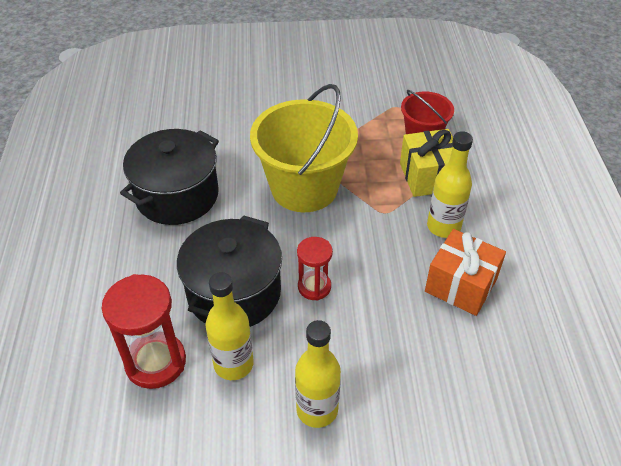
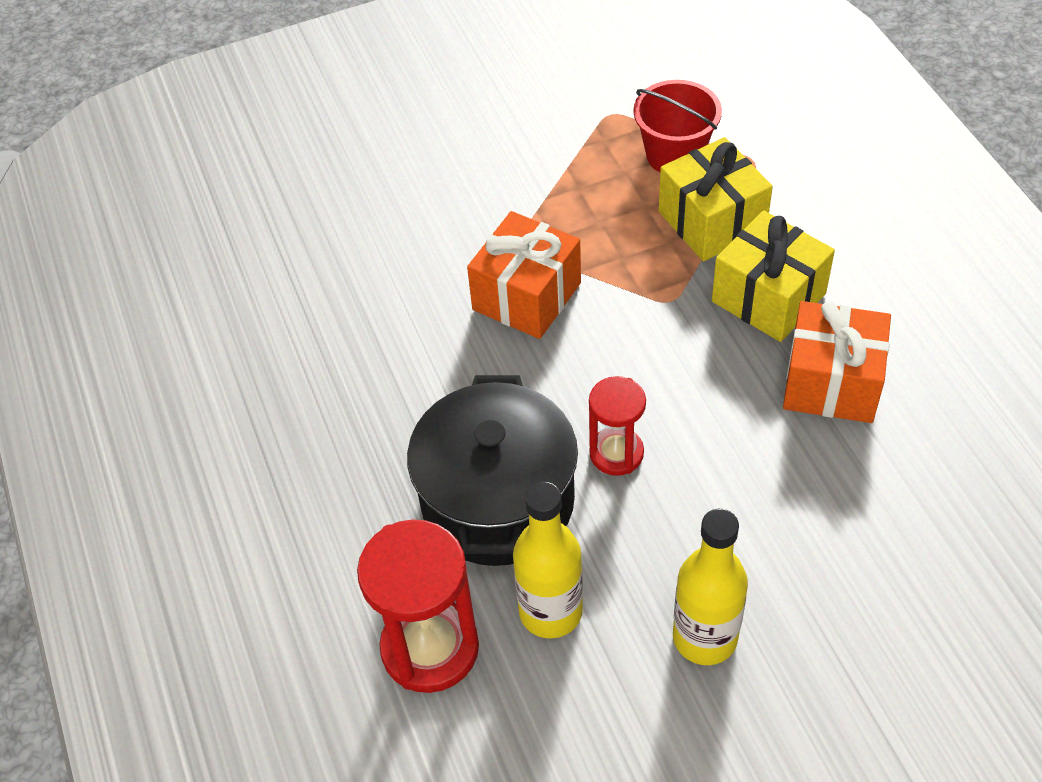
camera: 15 degrees left, 5 degrees up
black pot [120,129,219,225] -> none
yellow bucket [250,84,358,212] -> orange gift [467,211,581,339]
yellow bottle [427,131,473,238] -> yellow gift [712,210,835,342]

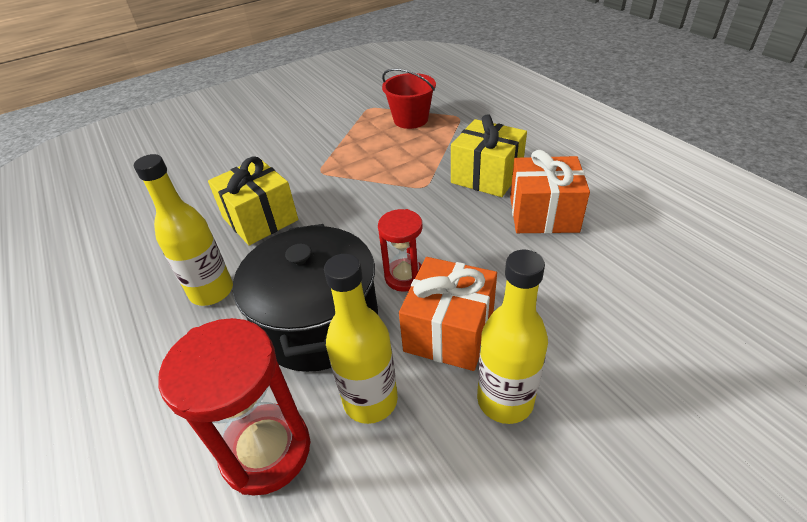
camera: 10 degrees left, 10 degrees down
orange gift [467,211,581,339] -> orange gift moved to [399,257,497,371]
yellow gift [659,137,773,262] -> yellow gift moved to [208,156,298,245]
none -> yellow bottle [134,154,233,306]

